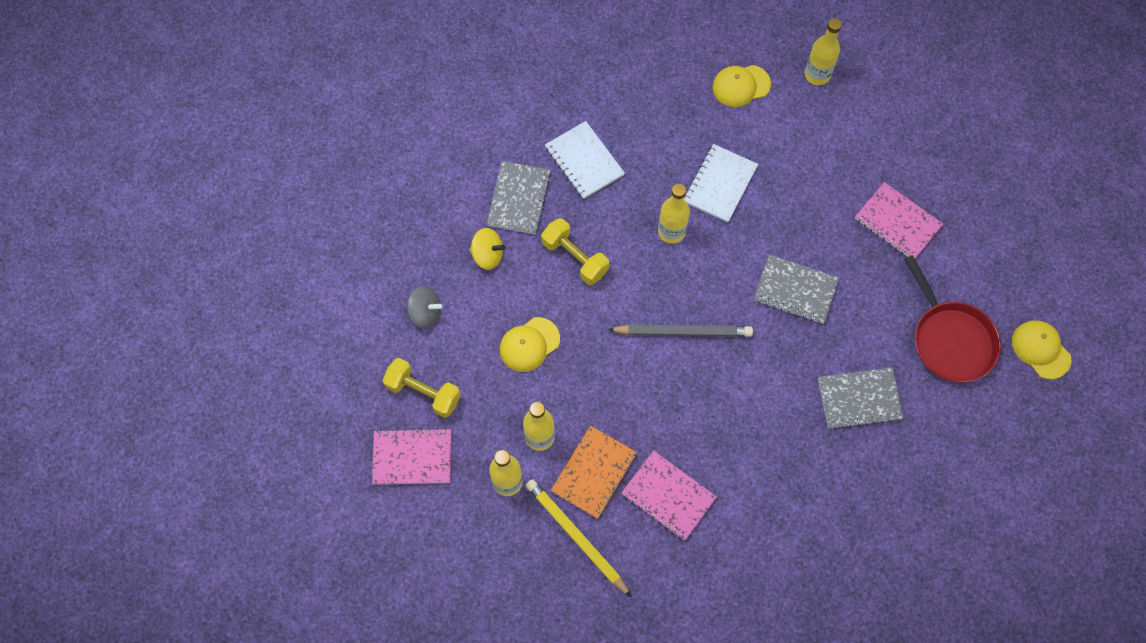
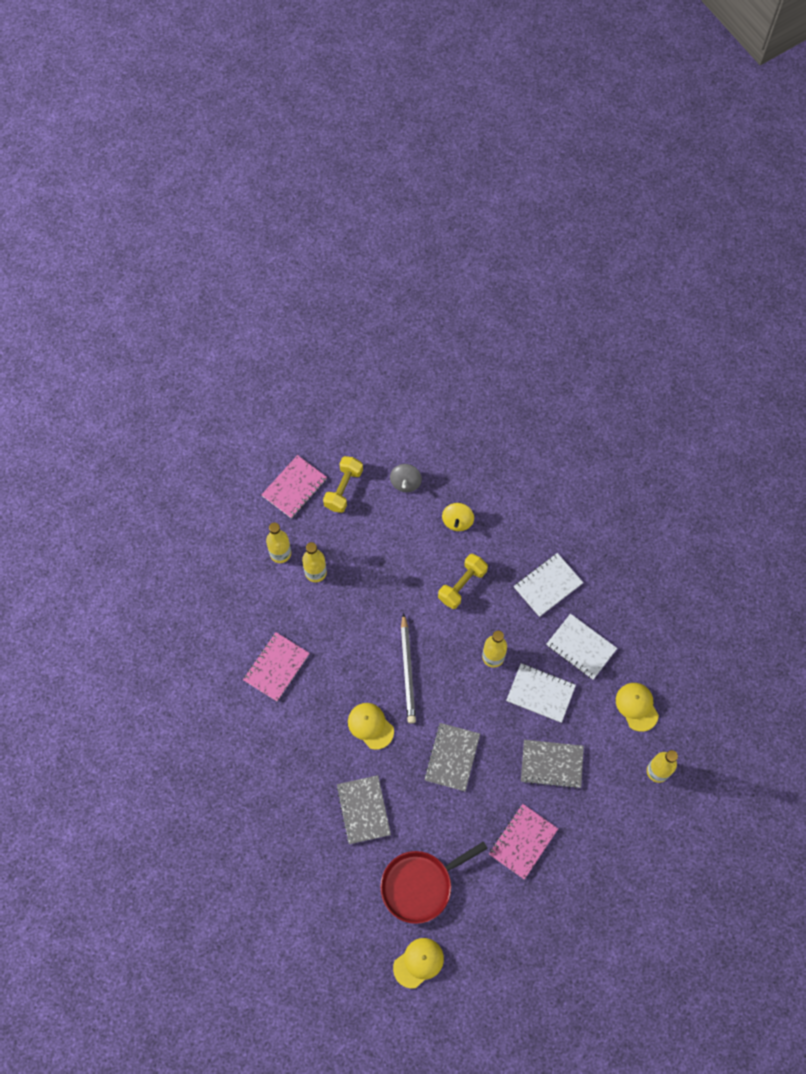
camera: 85 degrees right, 0 degrees up
pink notebook [372,428,451,485] -> pink notebook turned 45 degrees clockwise [261,455,327,518]
grey notebook [487,161,551,234] -> grey notebook moved to [521,740,584,789]
yellow cap [500,317,560,372] -> yellow cap moved to [348,703,394,750]
yellow pencil [526,479,632,597] -> none
orange notebook [551,426,637,519] -> none
none -> white notebook [547,614,617,679]

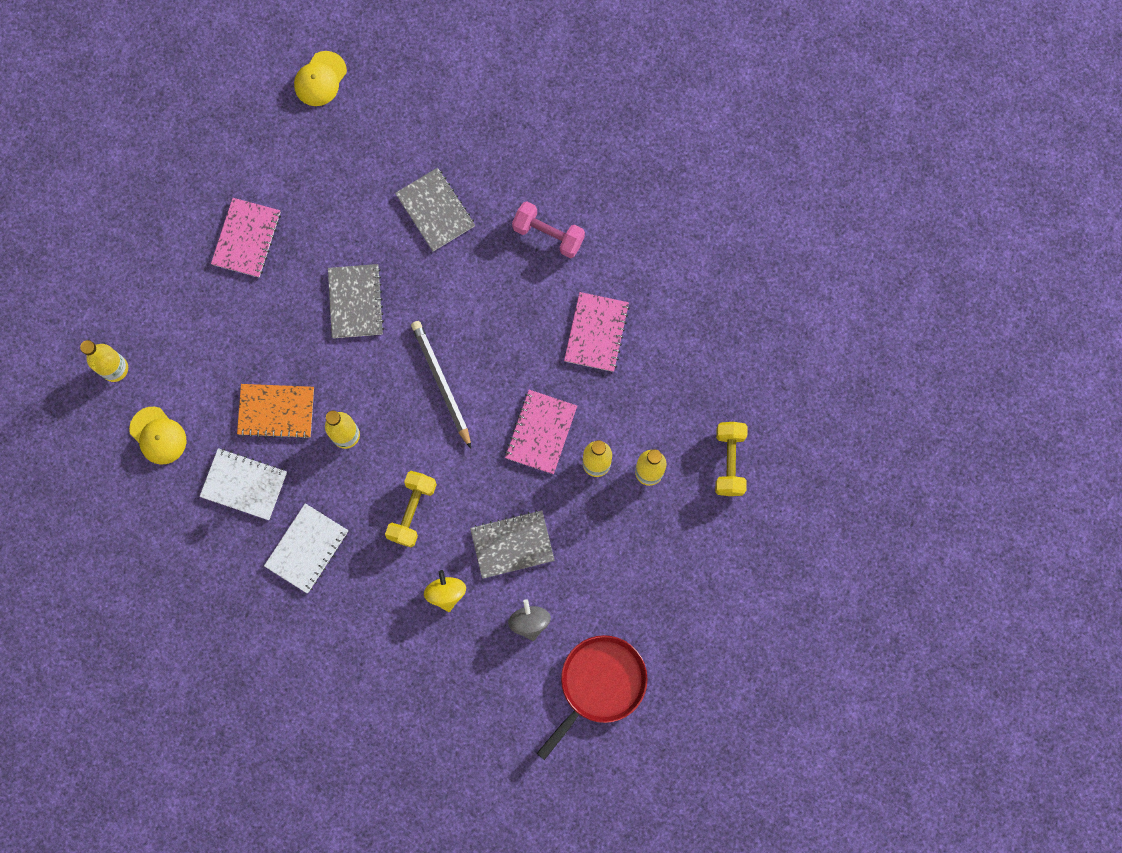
camera: 160 degrees right, 10 degrees up
pink notebook [261,455,327,518] -> pink notebook moved to [505,390,577,474]
yellow dumbbell [323,456,363,513] -> yellow dumbbell moved to [715,422,748,496]
yellow cap [348,703,394,750] -> none
red pan [381,841,488,924] -> red pan moved to [537,635,647,760]
white notebook [506,663,576,723] -> orange notebook [237,384,314,439]
grey notebook [521,740,584,789] -> grey notebook moved to [470,510,555,579]
none -> pink dumbbell [512,201,585,258]

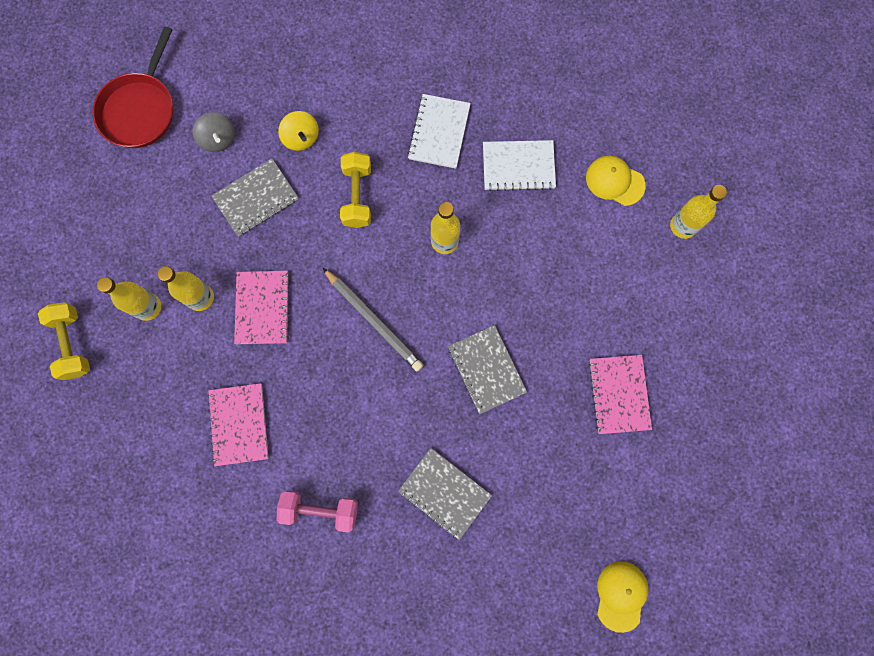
camera: 160 degrees right, 0 degrees up
orange notebook [237,384,314,439] -> none

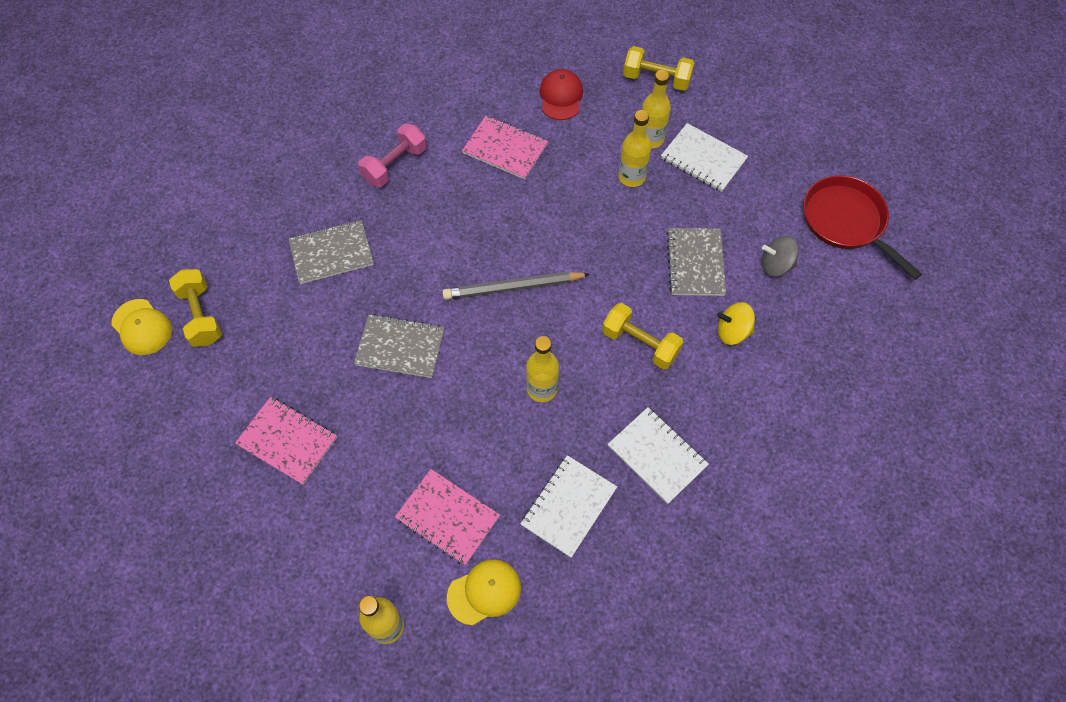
camera: 125 degrees right, 15 degrees down
pink notebook [234,271,290,344] -> pink notebook moved to [395,469,500,565]
none -> yellow dumbbell [169,269,222,347]
none -> red cap [540,69,583,120]
none -> white notebook [661,123,748,192]

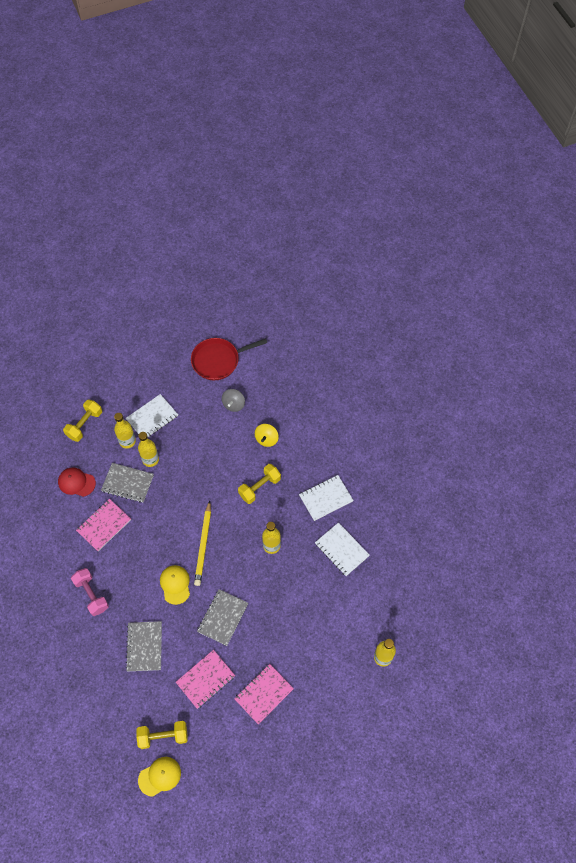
camera: 75 degrees left, 0 degrees up
pink notebook [395,469,500,565] -> pink notebook moved to [176,650,235,709]
grey pencil [442,271,590,300] -> yellow pencil [194,501,211,586]
yellow cap [447,559,521,626] -> yellow cap moved to [160,565,190,605]
grey notebook [666,228,726,296] -> grey notebook moved to [101,463,154,503]

